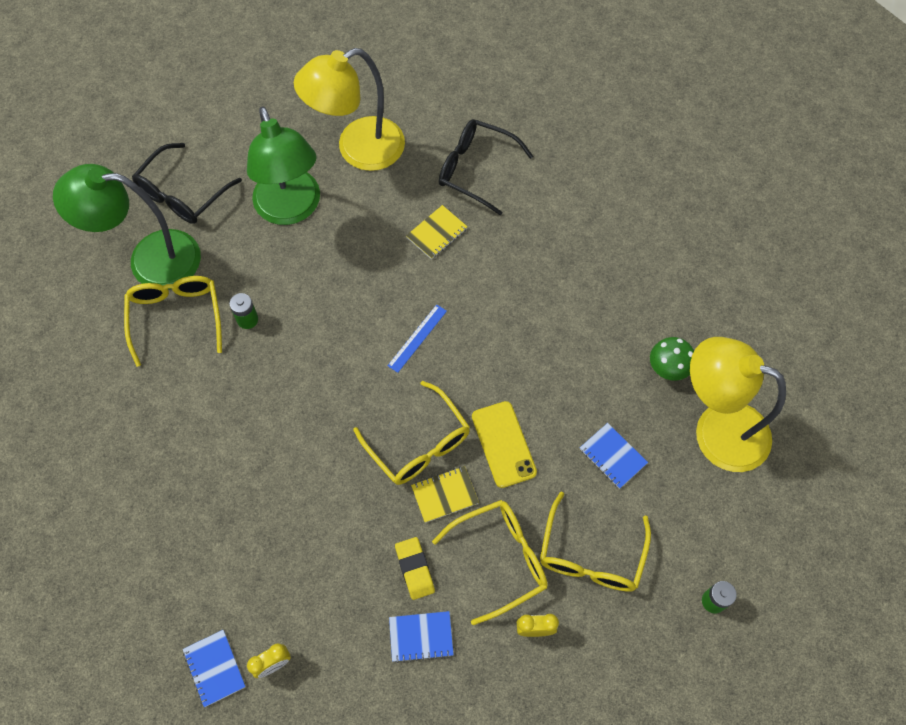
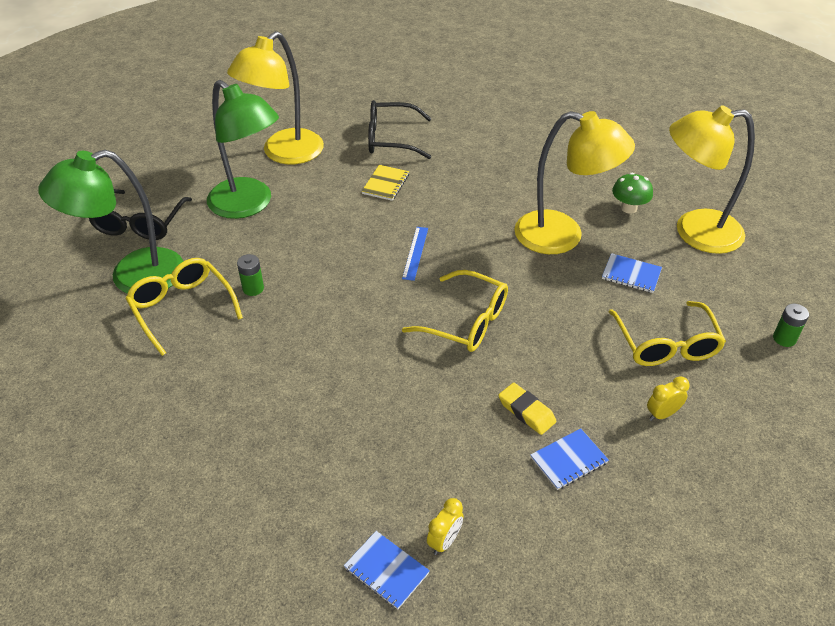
camera: 25 degrees left, 20 degrees down
yellow notebook [411,466,479,523] -> none
yellow glasses [432,500,548,625] -> none
yellow phone [472,401,537,488] -> none
none -> yellow lamp [514,111,635,254]

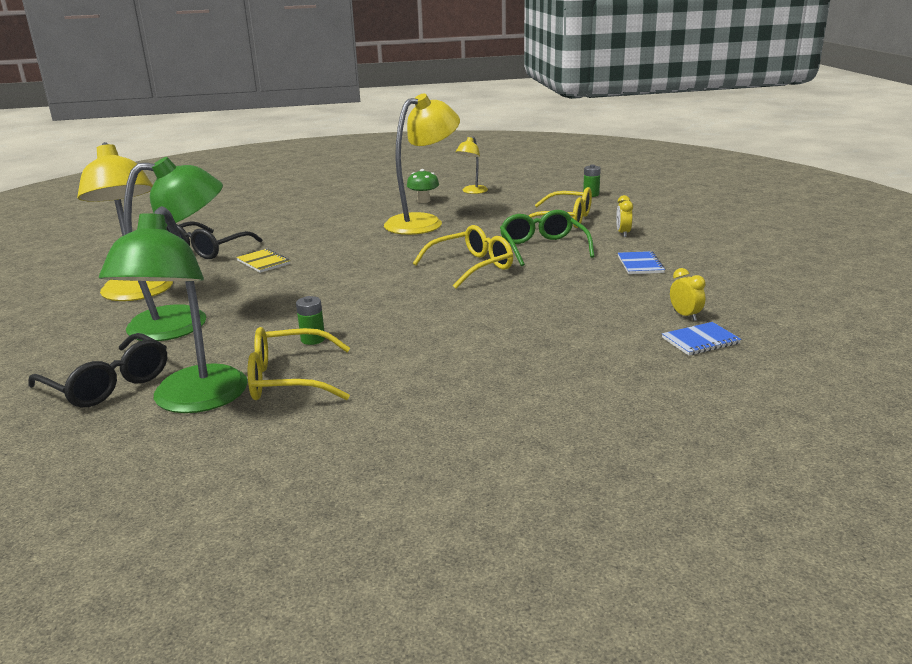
camera: 60 degrees left, 20 degrees down
blue ruler [402,227,428,281] -> none
yellow eraser [498,383,556,435] -> none
blue notebook [602,253,662,293] -> none
yellow lamp [669,105,755,254] -> yellow lamp [456,136,488,194], size x0.50
none -> green glasses [500,210,595,266]

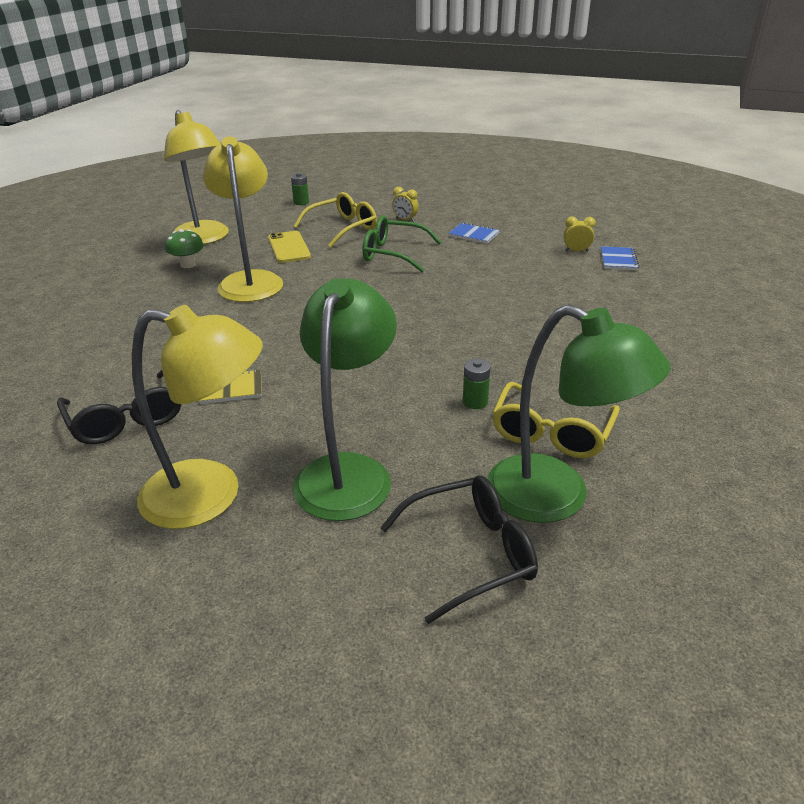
camera: 60 degrees left, 10 degrees up
yellow glasses [413,225,513,289] -> none
yellow lamp [456,136,488,194] -> yellow lamp [164,110,229,244], size x2.01
none -> yellow phone [268,231,311,263]

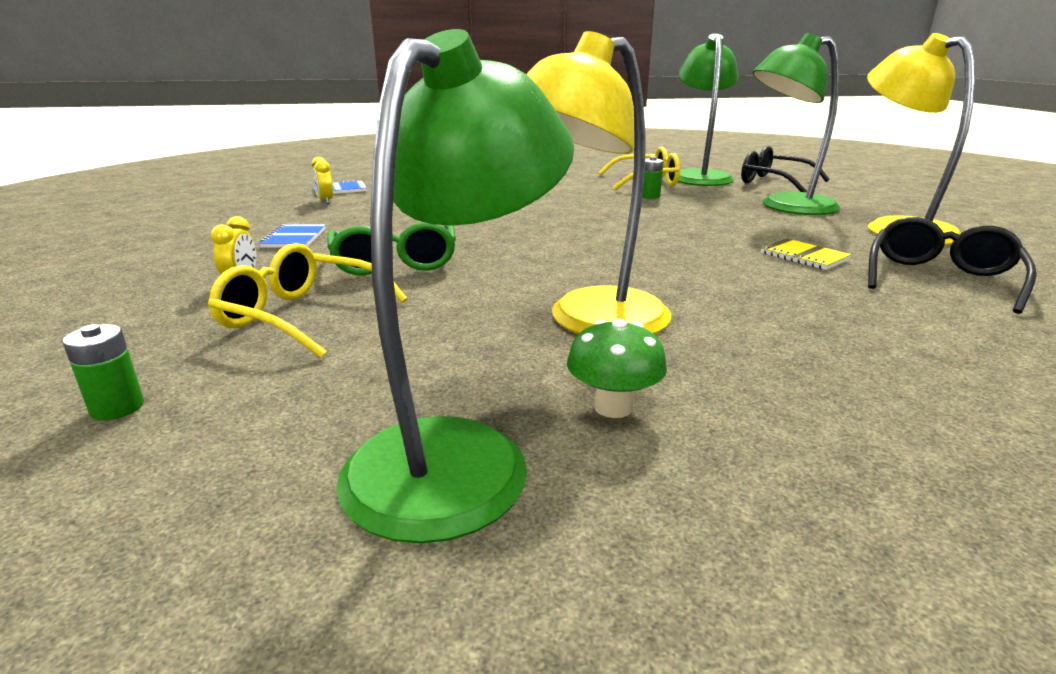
camera: 120 degrees left, 10 degrees down
yellow lamp [164,110,229,244] -> green lamp [336,29,574,543]
yellow phone [268,231,311,263] -> none

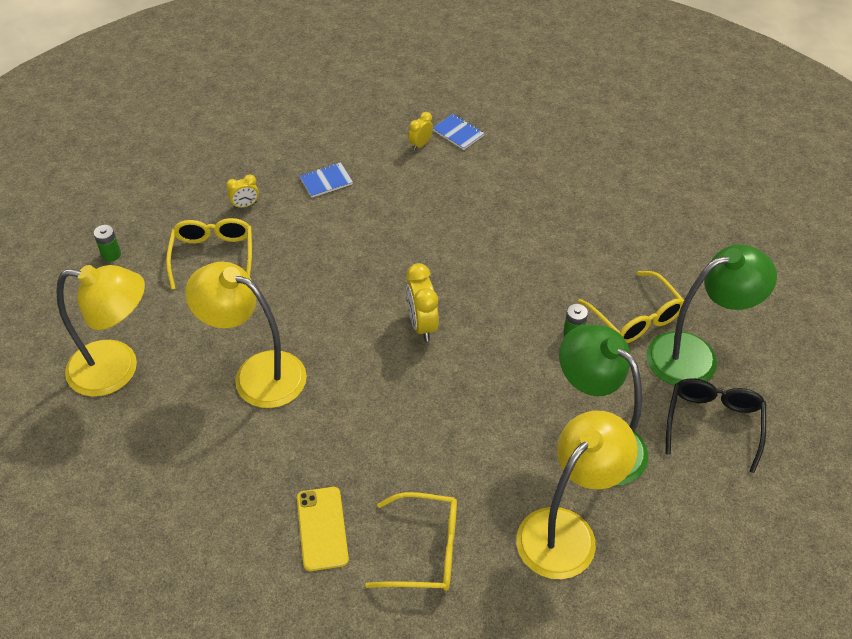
camera: 65 degrees right, 25 degrees up
green glasses [327,222,456,275] -> none
green lamp [336,29,574,543] -> yellow lamp [56,265,145,397]
green mushroom [567,319,667,418] -> none
yellow notebook [761,238,852,270] -> none
black glasses [868,217,1037,314] -> yellow glasses [365,492,457,591]
none -> yellow phone [297,487,349,571]
none -> yellow clock [406,263,439,341]

